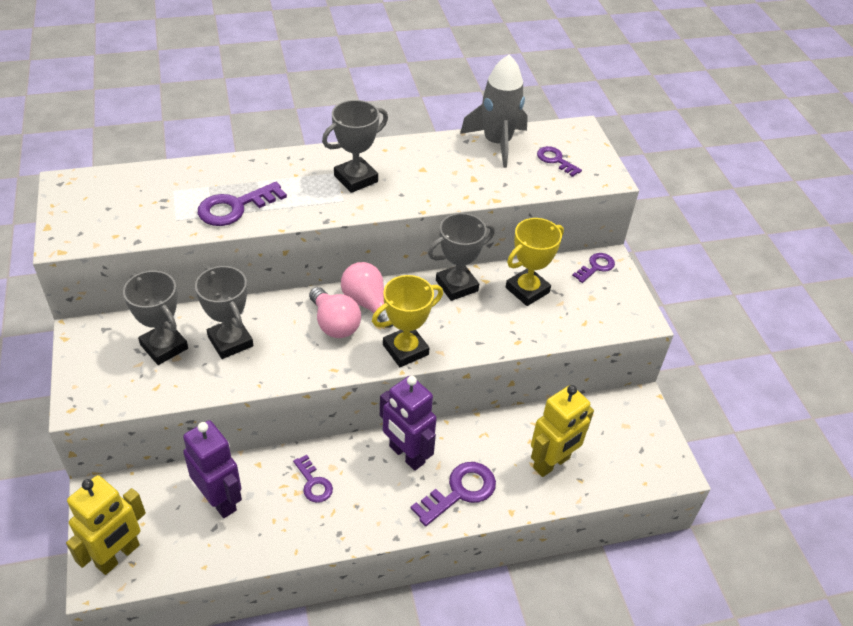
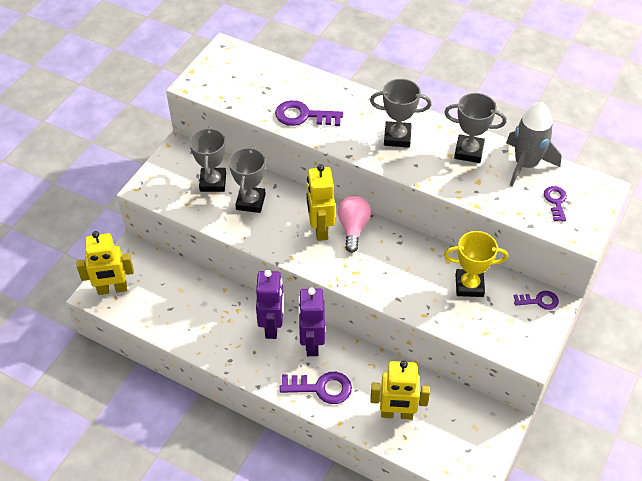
camera: 45 degrees right, 5 degrees up
purple robot [183,420,242,518] -> purple robot moved to [256,270,284,339]
purple key [293,454,333,503] -> none
pink light bulb [309,287,361,338] -> yellow robot [307,164,335,241]
yellow trophy [372,275,443,367] -> none
grey trophy [428,213,495,301] -> grey trophy moved to [444,93,506,163]

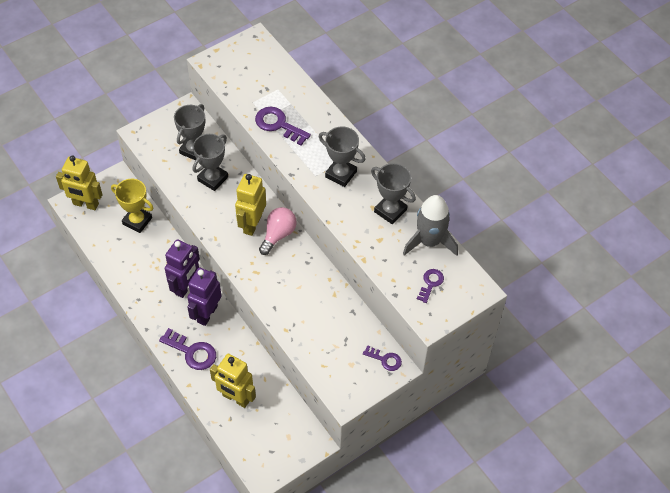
camera: 25 degrees right, 5 degrees up
yellow trophy [444,231,508,297] -> yellow trophy moved to [111,179,153,233]

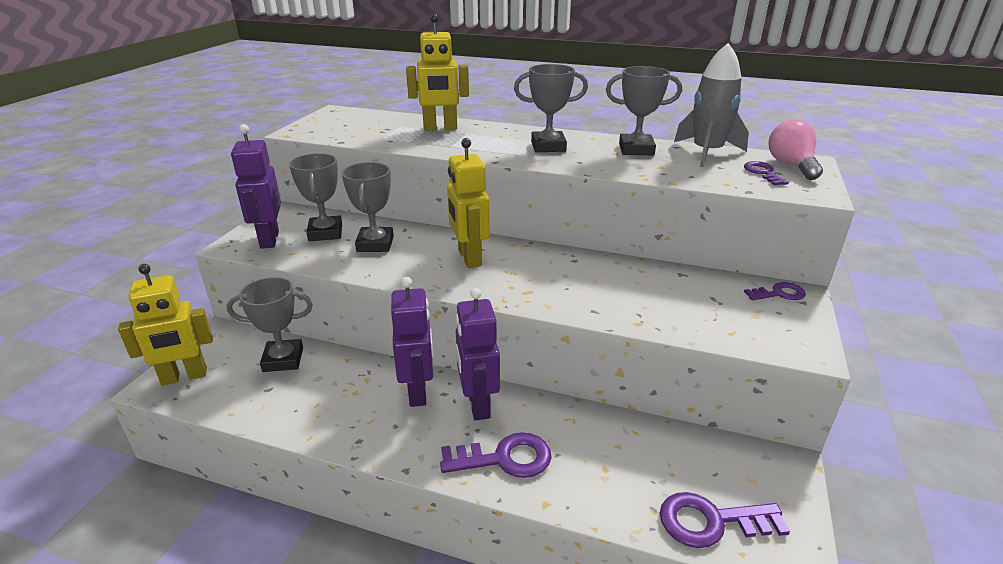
camera: 35 degrees left, 25 degrees down
yellow trophy [111,179,153,233] -> grey trophy [227,277,313,372]
yellow robot [210,354,256,408] -> yellow robot moved to [406,14,469,130]
purple key [255,107,311,146] -> purple key moved to [660,492,790,548]
pink light bulb [259,207,297,255] -> pink light bulb moved to [769,119,823,180]
none -> purple robot [231,124,281,249]

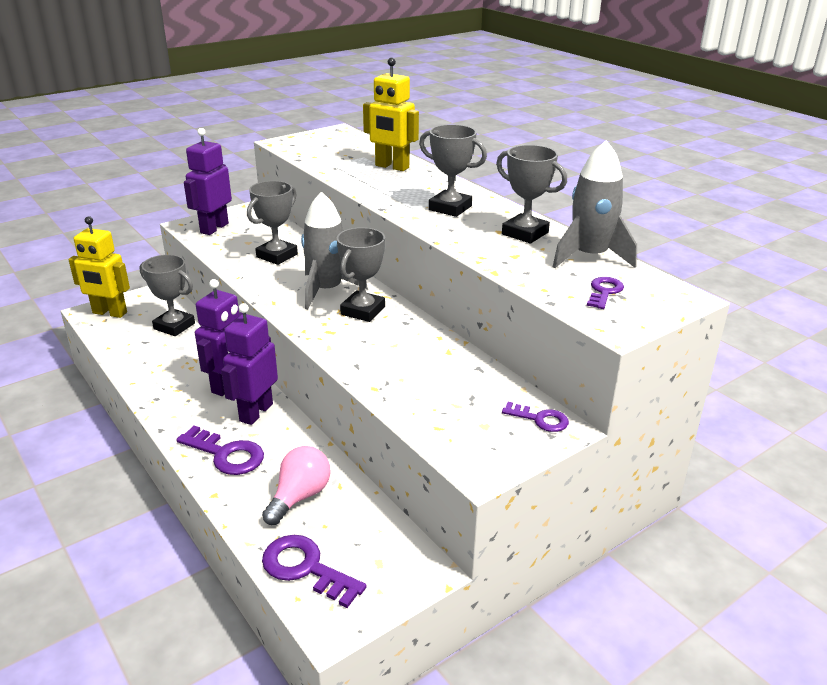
camera: 35 degrees right, 0 degrees up
grey trophy [289,153,342,241] -> grey trophy moved to [337,227,385,322]
yellow robot [447,138,490,268] -> grey rocket [301,192,368,309]
pink light bulb [769,119,823,180] -> pink light bulb moved to [262,446,330,525]

